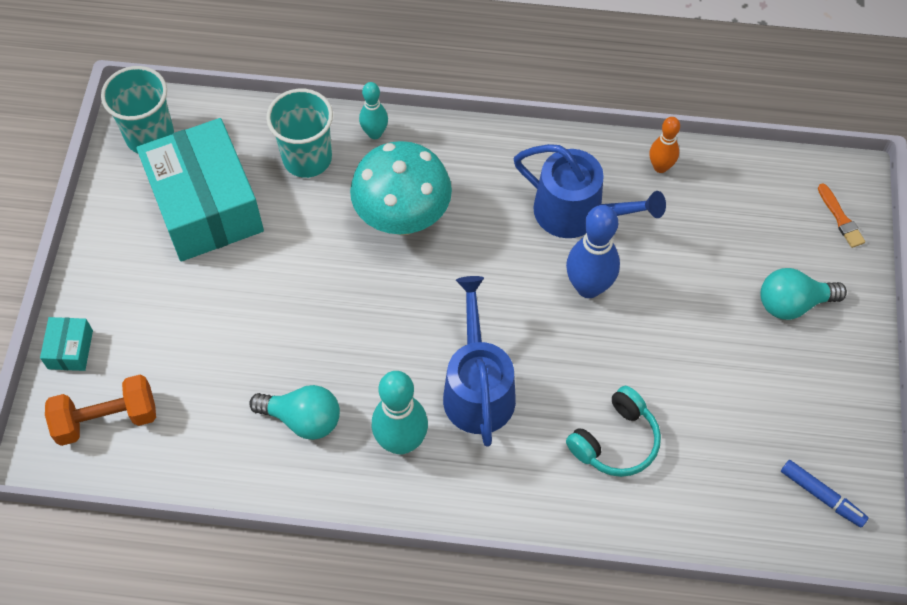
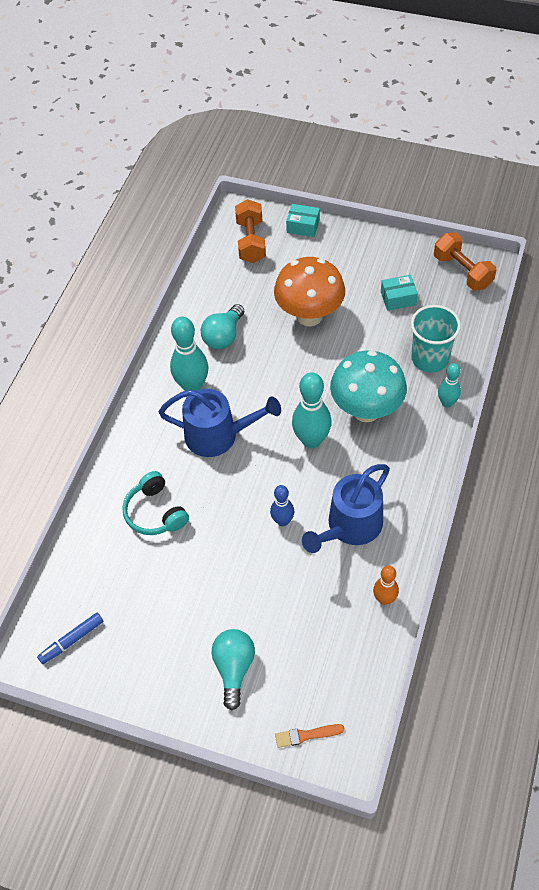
camera: 105 degrees right, 5 degrees down
turquoise cup [101,66,174,153] -> orange dumbbell [434,232,496,291]
turquoise box [136,118,264,261] -> turquoise box [381,275,418,311], size x0.41
blue bowling pin [566,205,620,298] -> blue bowling pin [270,485,294,526], size x0.59
none -> orange mushroom [274,257,345,326]
none -> turquoise bowling pin [292,372,332,449]

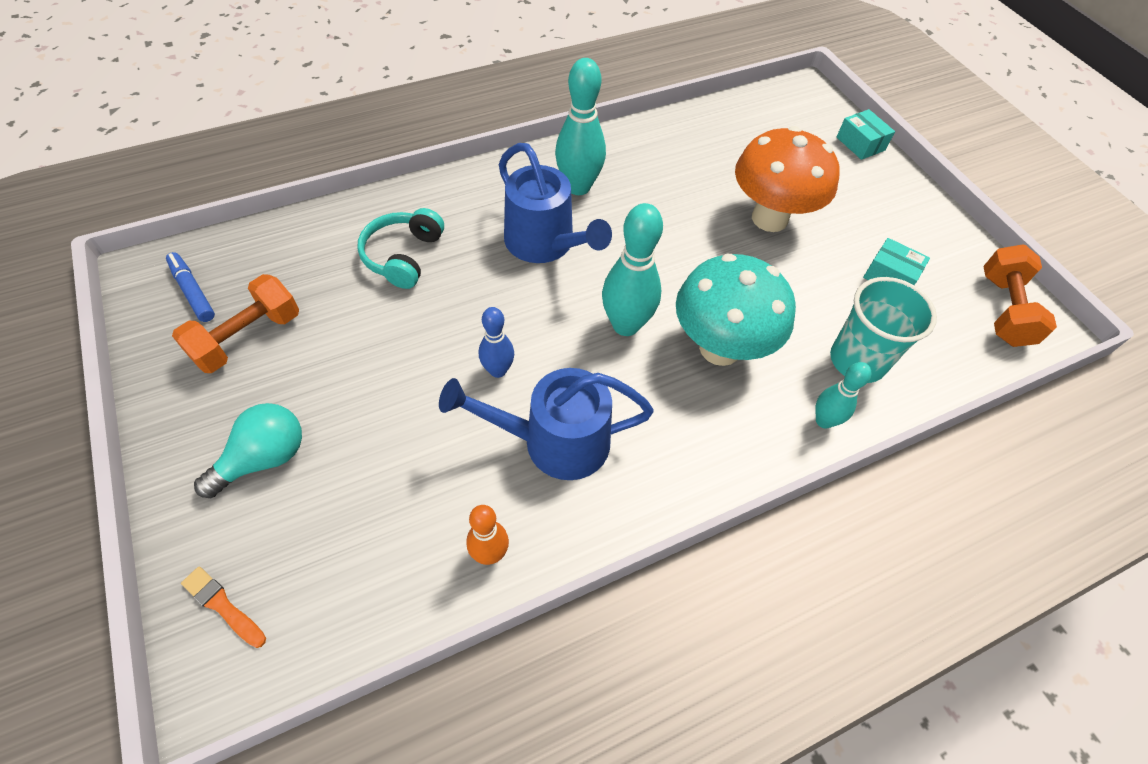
camera: 40 degrees right, 0 degrees up
blue marker [37,613,103,664] -> blue marker turned 45 degrees clockwise [166,252,215,322]
turquoise light bulb [201,304,244,349] -> none
orange dumbbell [235,199,266,263] -> orange dumbbell moved to [172,274,299,373]

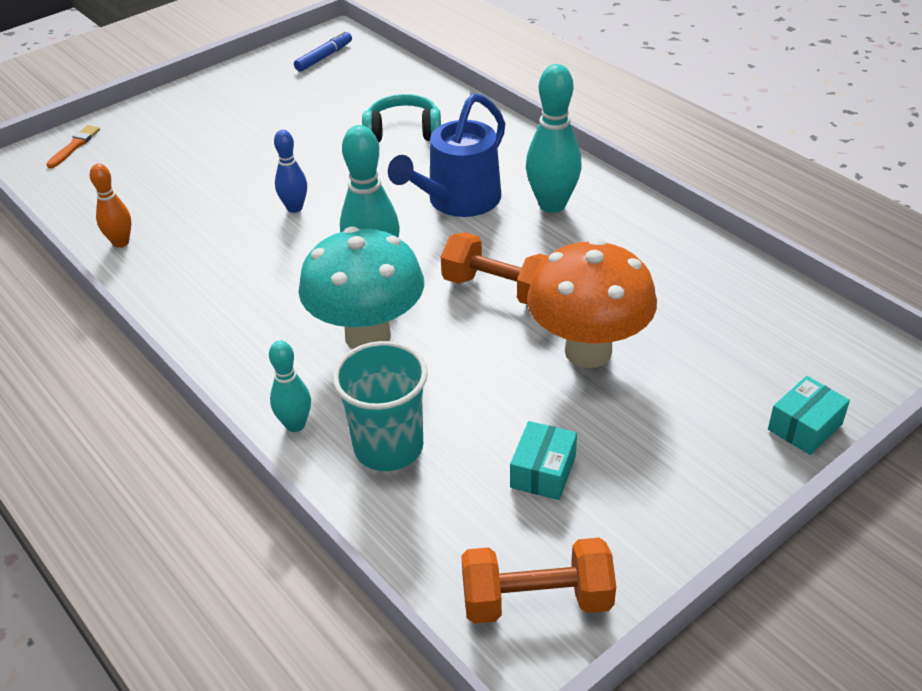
camera: 80 degrees right, 15 degrees down
orange dumbbell [172,274,299,373] -> orange dumbbell moved to [441,232,547,305]
turquoise light bulb [194,403,302,498] -> none
blue watering can [439,368,654,480] -> none

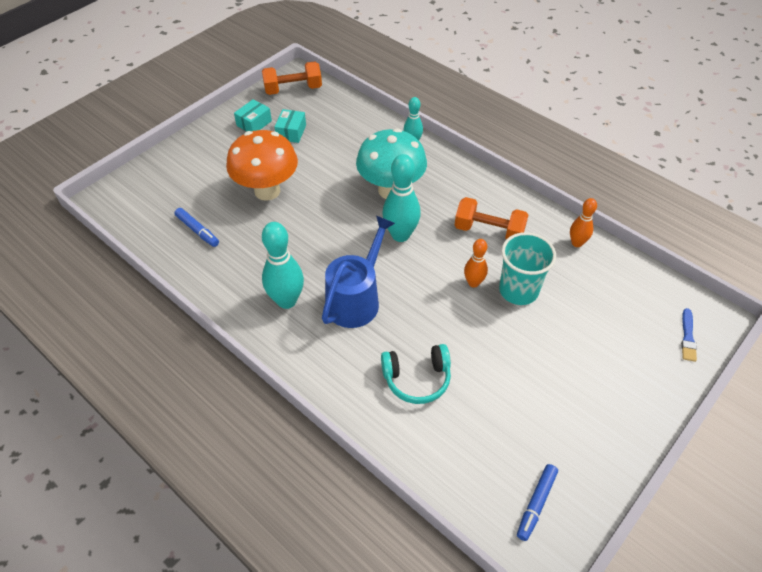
camera: 170 degrees right, 10 degrees up
orange brush [46,125,100,169] -> blue brush [681,308,697,362]
blue bowling pin [274,130,307,213] -> orange bowling pin [464,239,488,288]
turquoise cup [332,341,428,471] -> turquoise cup moved to [499,232,556,305]
orange dumbbell [441,232,547,305] -> orange dumbbell moved to [454,197,528,239]
turquoise box [768,376,850,455] -> turquoise box moved to [234,99,272,131]
none -> blue marker [175,208,219,247]

